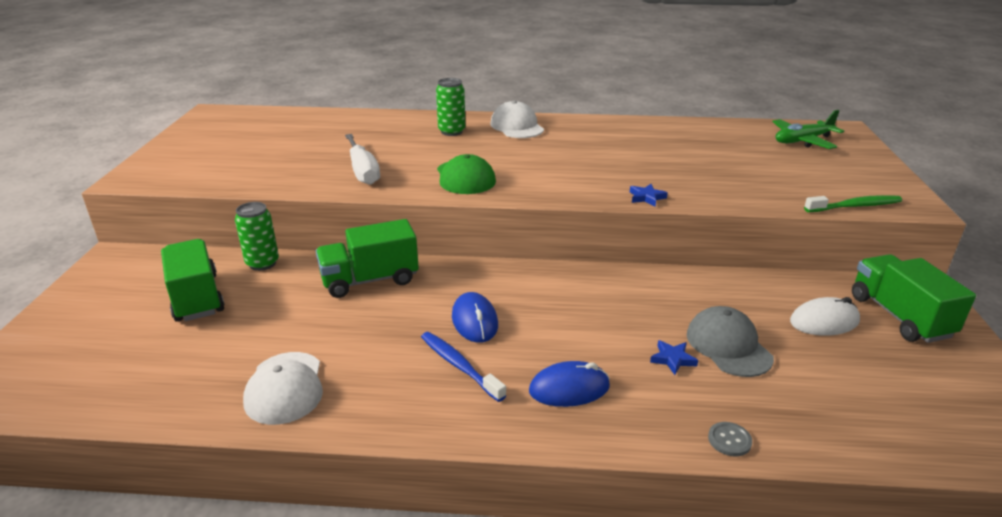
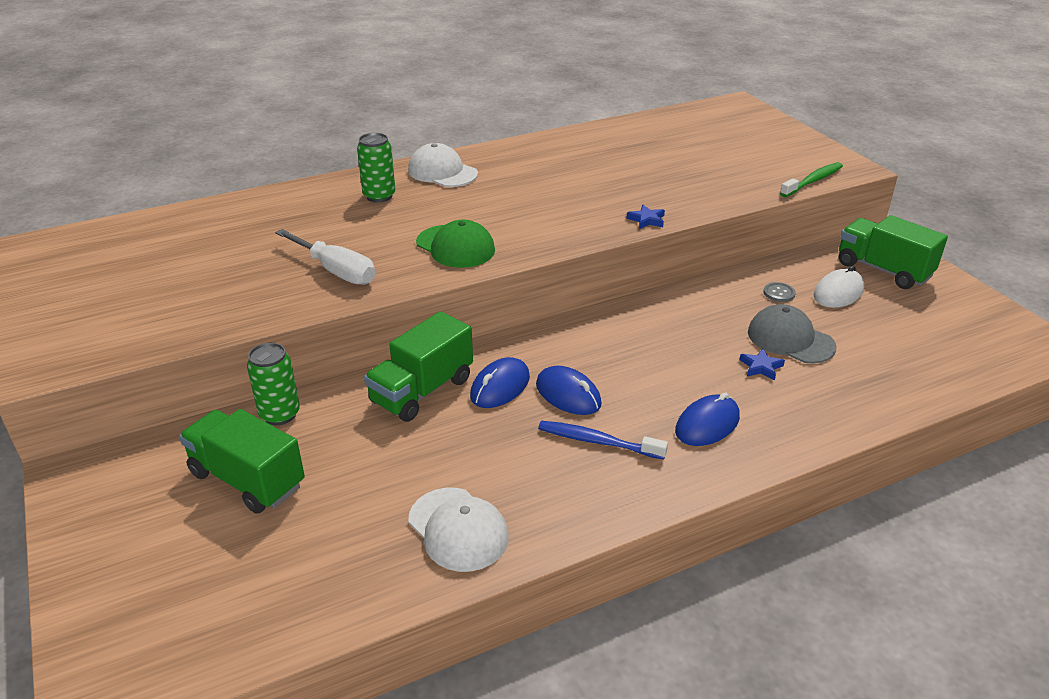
camera: 30 degrees left, 5 degrees up
grey button [708,422,752,457] -> grey button moved to [763,282,796,302]
green plane [772,110,844,149] -> none
none -> blue mouse [470,357,530,408]

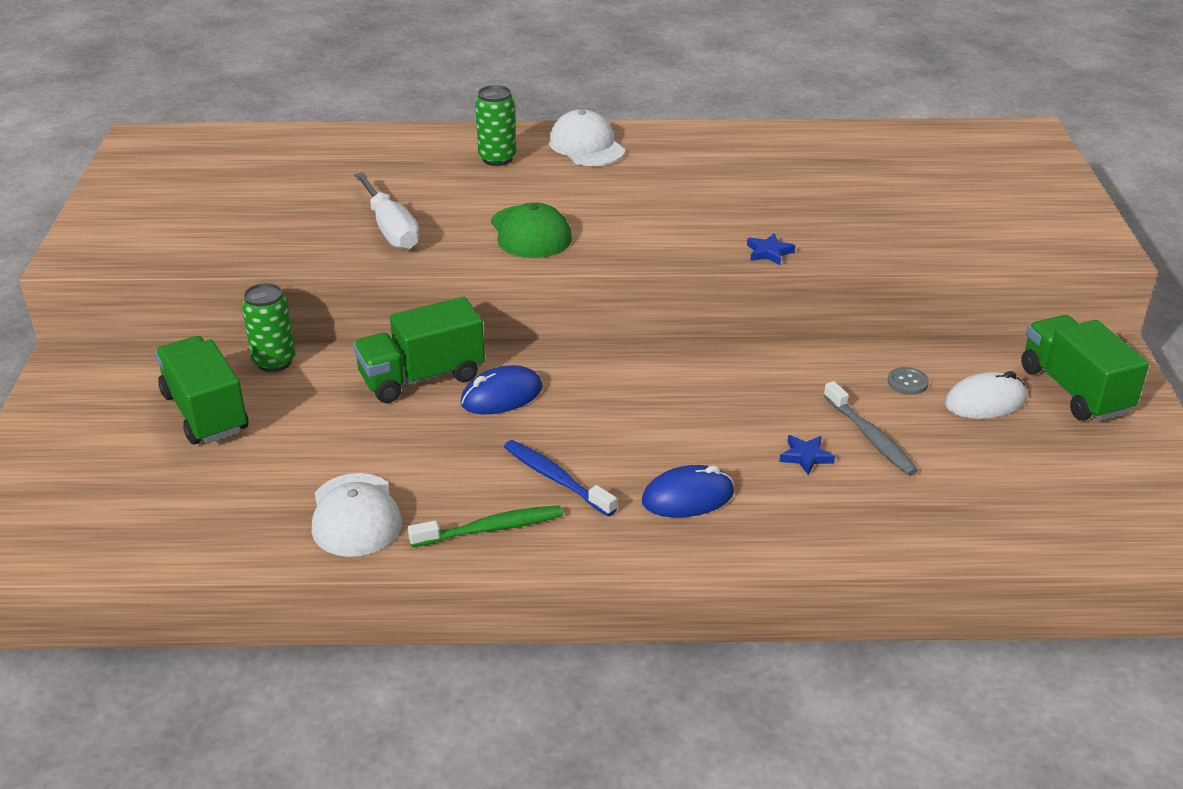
camera: 25 degrees right, 0 degrees up
blue mouse [536,366,602,415] -> none
grey cap [748,304,836,363] -> grey toothbrush [824,381,918,476]
green toothbrush [780,162,843,197] -> green toothbrush moved to [408,505,563,547]

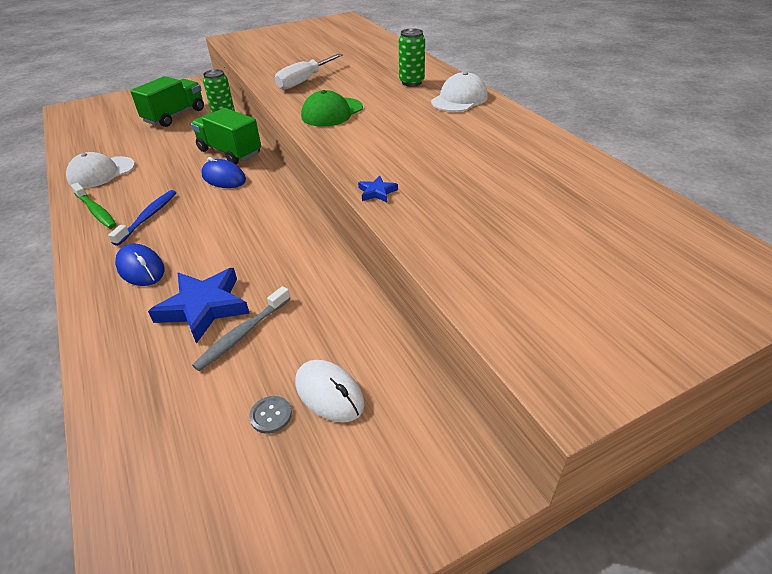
camera: 65 degrees right, 5 degrees up
blue star [779,435,835,475] -> blue star [148,268,250,344], size x2.19
grey button [888,367,929,395] -> grey button moved to [249,396,292,434]
green truck [1021,315,1149,421] -> none

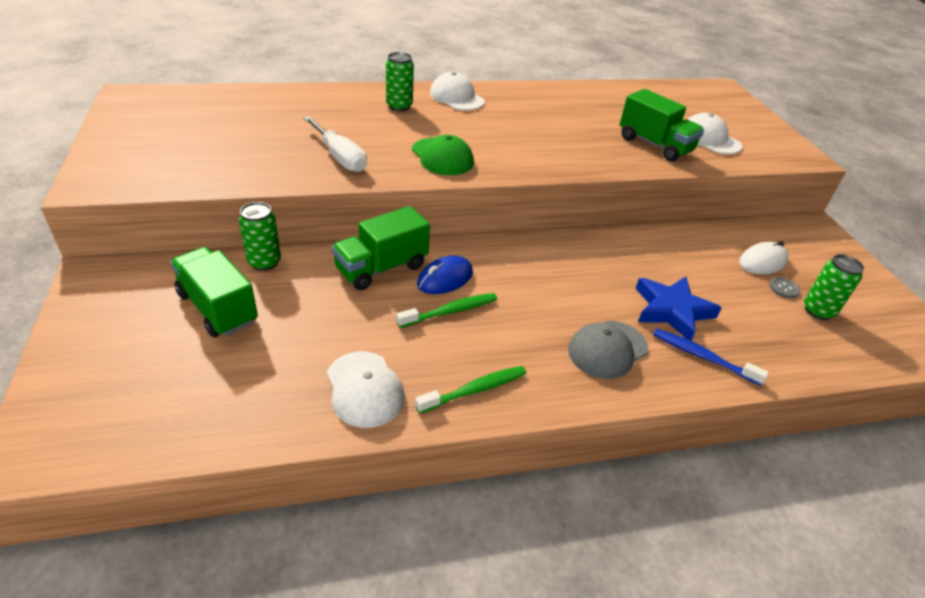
camera: 80 degrees left, 0 degrees up
blue toothbrush [108,190,176,246] -> blue toothbrush moved to [653,328,769,386]
blue mouse [115,243,164,286] -> grey cap [568,321,648,379]
grey toothbrush [192,286,291,371] -> none
blue star [358,176,398,202] -> none
none -> green toothbrush [396,293,497,328]
none -> green truck [620,89,704,162]
none -> white cap [687,113,742,154]
none -> green can [804,254,864,320]

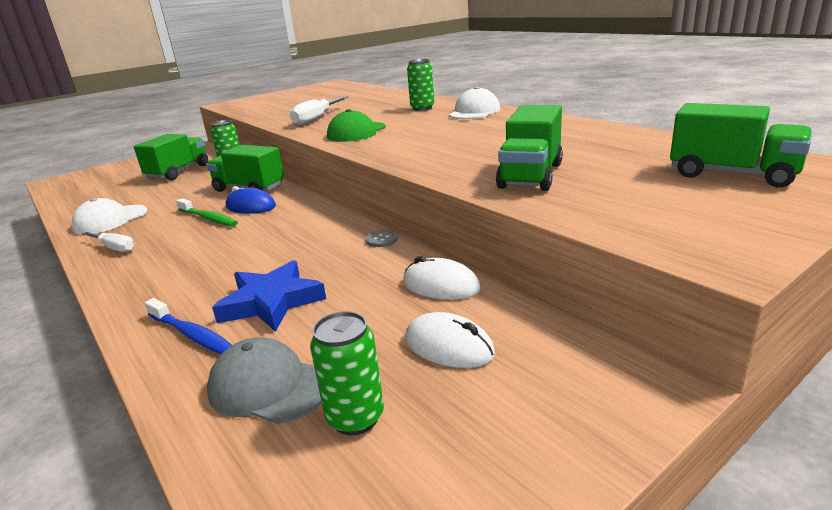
camera: 70 degrees right, 15 degrees down
green toothbrush [415,366,527,414] -> white screwdriver [82,232,134,252]
grey cap [568,321,648,379] -> grey cap moved to [207,338,322,424]
blue toothbrush [653,328,769,386] -> blue toothbrush turned 120 degrees clockwise [145,298,232,354]
white cap [687,113,742,154] -> none
grey button [769,277,800,298] -> grey button moved to [366,230,398,247]
none -> white mouse [403,256,481,300]
none -> green truck [670,103,812,187]

